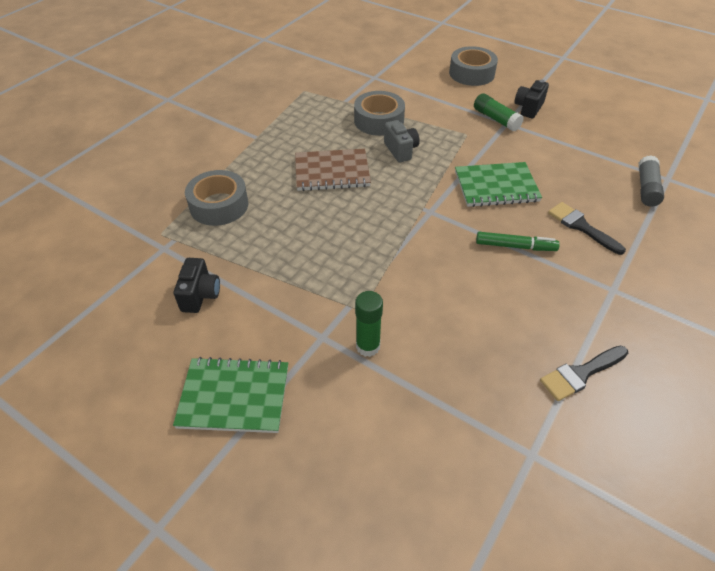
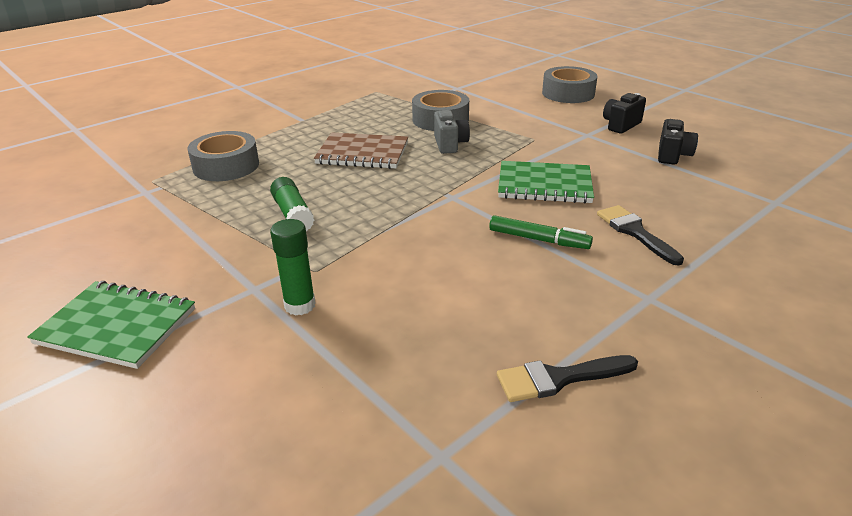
camera: 15 degrees right, 15 degrees down
black camera [174,258,220,313] -> black camera moved to [658,119,698,165]
green glue stick [474,93,524,132] -> green glue stick moved to [270,177,314,232]
grey glue stick [639,155,664,207] -> none

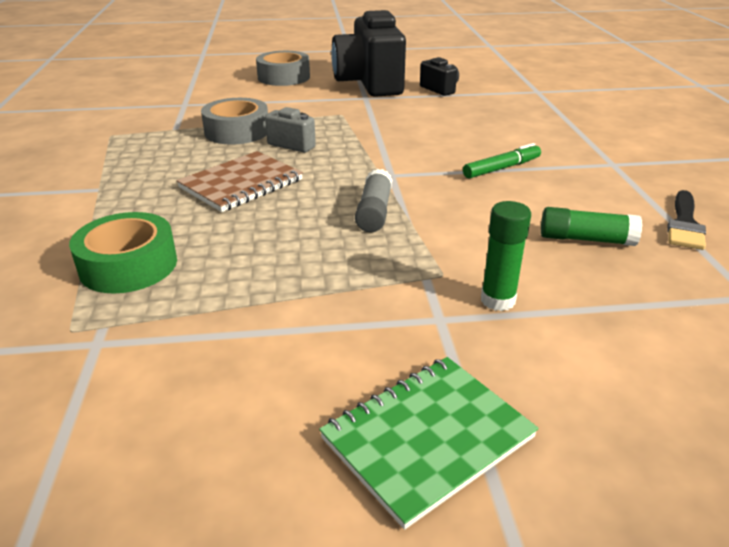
camera: 55 degrees left, 0 degrees up
grey tape [187,131,259,181] -> green tape [69,212,177,293]
green glue stick [270,177,314,232] -> green glue stick moved to [541,207,642,246]
green notebook [498,161,594,204] -> none
black brush [597,205,684,266] -> none
black camera [603,93,646,134] -> black camera [331,10,406,97], size x2.24
none -> grey glue stick [355,169,392,232]

